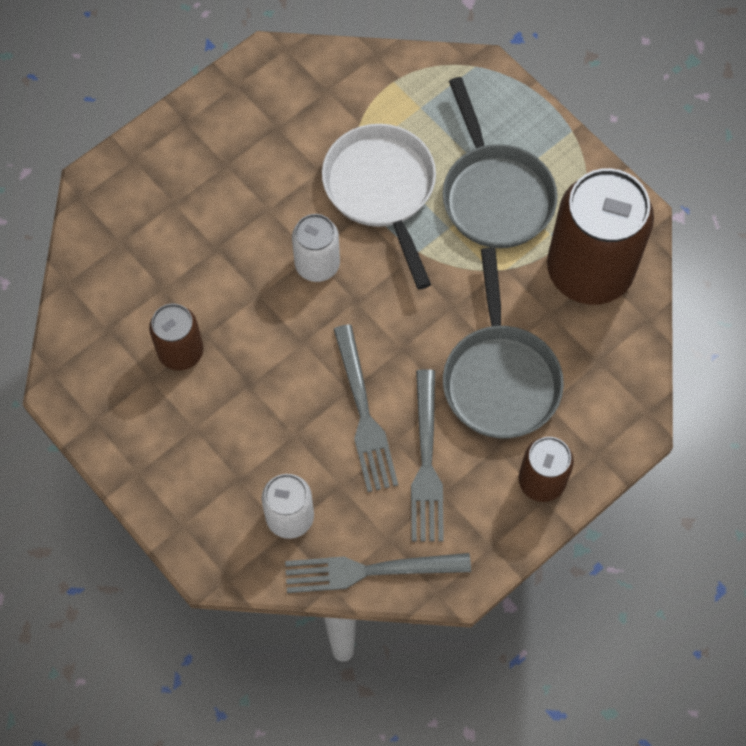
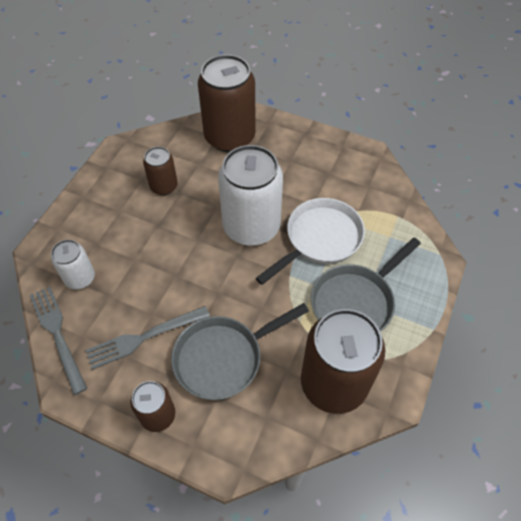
camera: 65 degrees right, 10 degrees down
white can [292,214,340,282] -> white can [218,145,283,246], size x1.94
grey fork [334,324,398,492] -> none
none -> brown can [198,54,256,152]

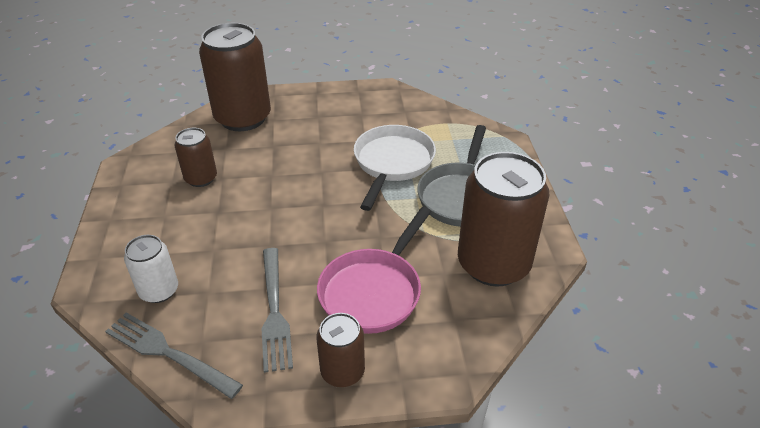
camera: 30 degrees left, 15 degrees down
grey fork [86,306,210,370] -> grey fork turned 45 degrees counterclockwise [262,248,293,373]
grey pan [171,303,309,400] -> pink pan [317,207,431,334]
white can [218,145,283,246] -> none

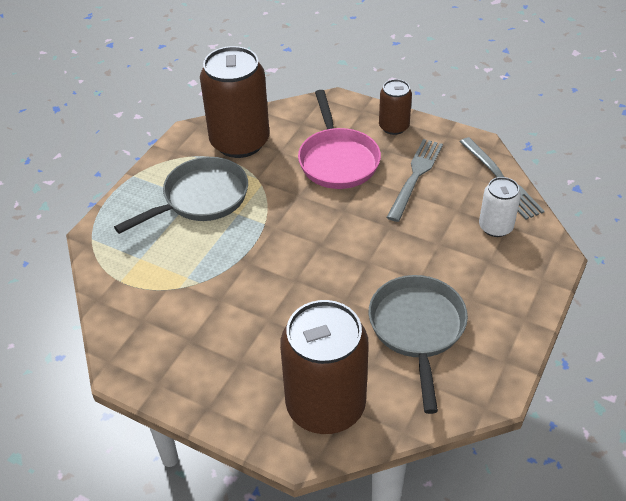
camera: 145 degrees left, 5 degrees up
brown can [175,128,217,187] -> grey pan [369,275,468,414]
pink pan [317,207,431,334] -> pink pan turned 105 degrees clockwise [298,90,381,189]
white pan [354,125,436,211] -> none

